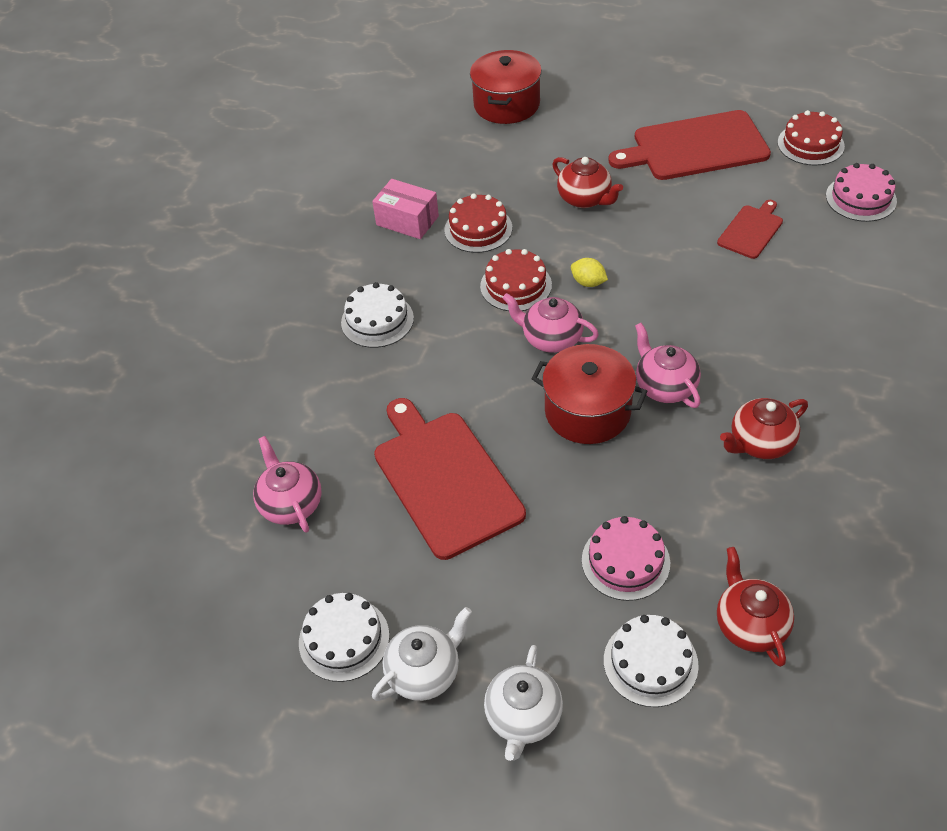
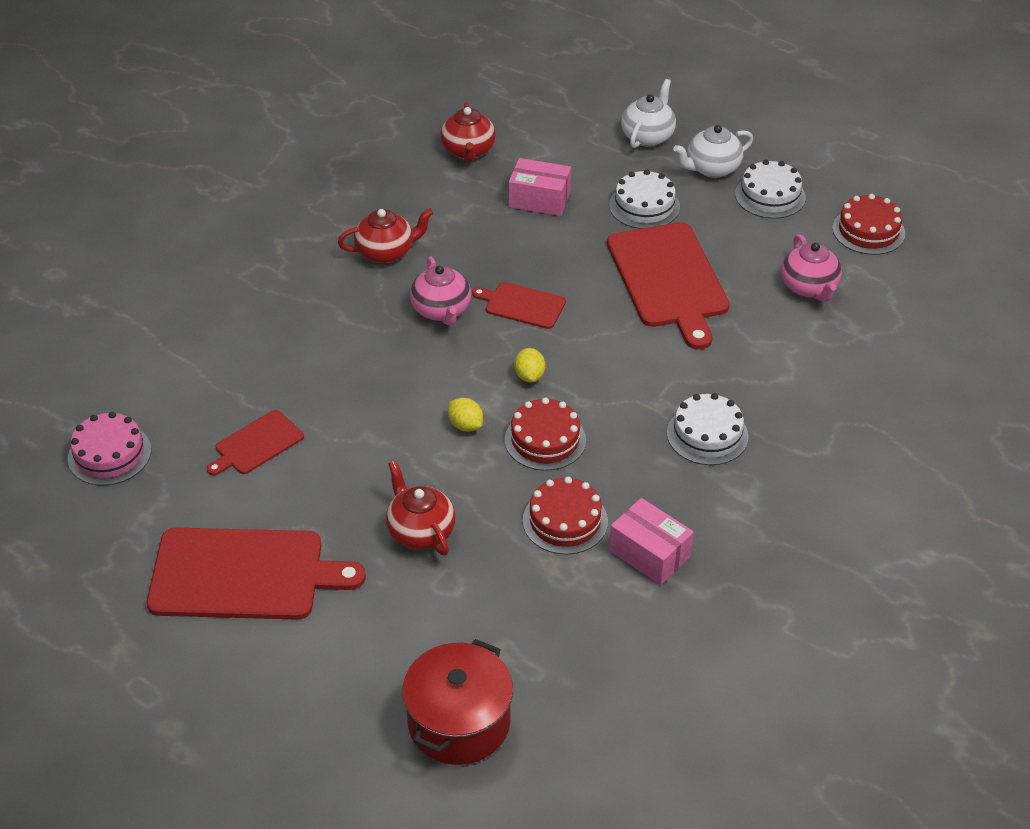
camera: 170 degrees left, 5 degrees down
pink teapot [502,293,599,353] -> yellow lemon [514,348,546,382]
red pot [531,344,648,444] -> red cutting board [472,282,566,329]
pink cake [582,516,670,601] -> pink box [509,158,571,216]
white cake [604,615,699,707] -> white cake moved to [609,170,680,229]
red cake [778,110,845,166] -> red cake moved to [832,194,905,255]

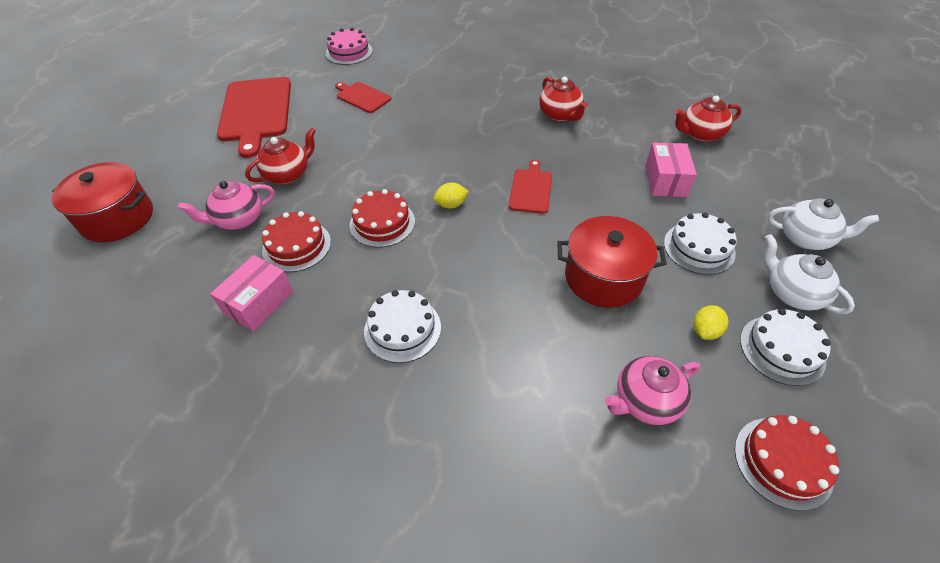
camera: 80 degrees right, 5 degrees up
pink teapot [410,257,471,326] -> pink teapot moved to [177,181,275,230]
yellow lemon [448,398,483,432] -> yellow lemon moved to [693,305,728,340]
red cutting board [607,222,730,350] -> red pot [558,216,667,308]

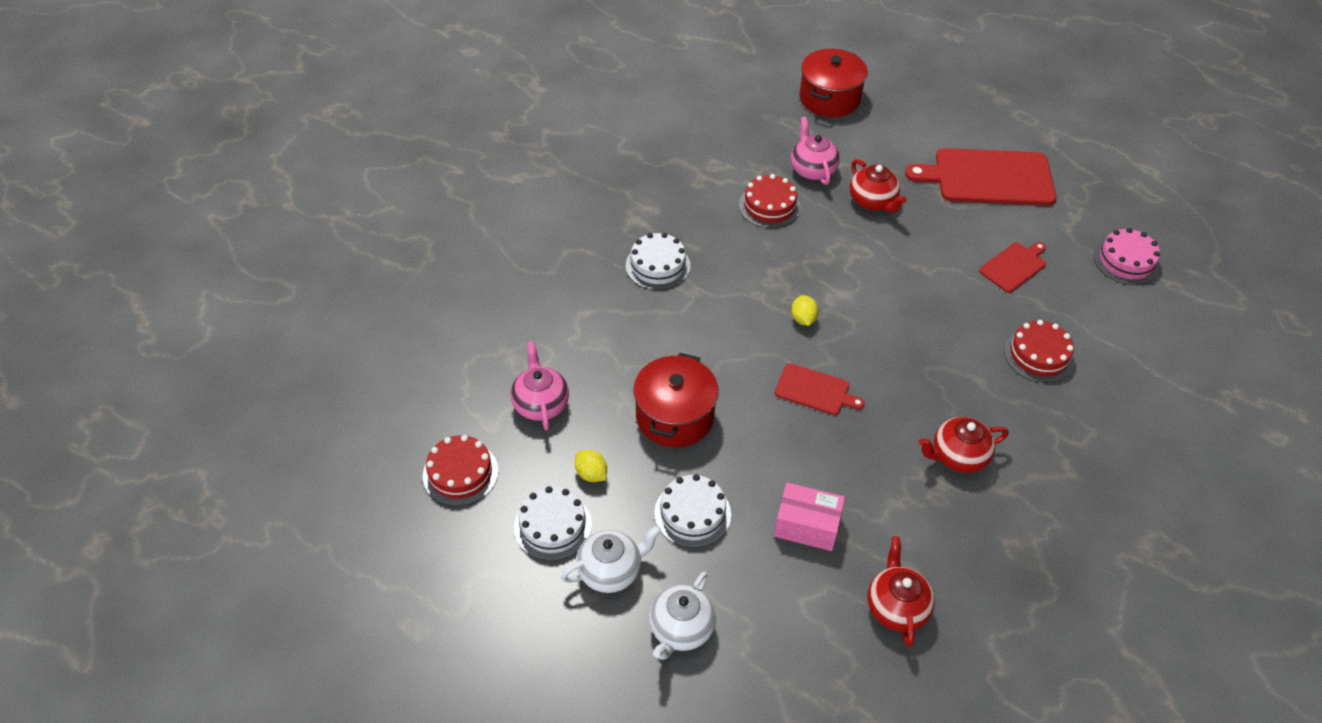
camera: 100 degrees right, 0 degrees up
pink box [210,255,293,332] -> none
red cake [349,189,415,248] -> red cake moved to [1004,320,1074,383]

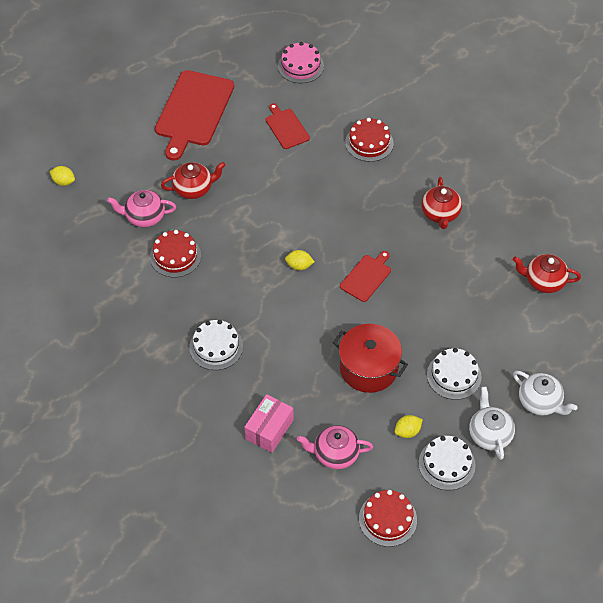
camera: 75 degrees left, 5 degrees up
pink box [774,482,845,551] -> pink box moved to [244,394,293,453]
red pot [799,49,868,117] -> yellow lemon [49,166,75,186]

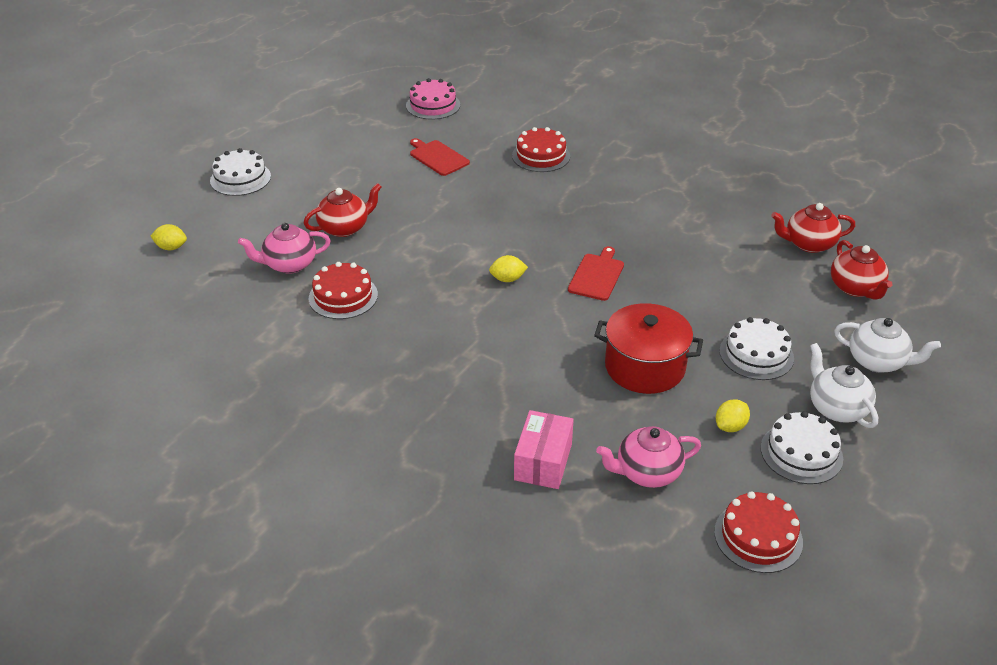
camera: 15 degrees left, 15 degrees down
red cutting board [155,70,234,161] -> none
white cake [189,320,243,370] -> white cake moved to [210,148,271,196]
red teapot [421,177,462,229] -> red teapot moved to [831,240,893,300]

